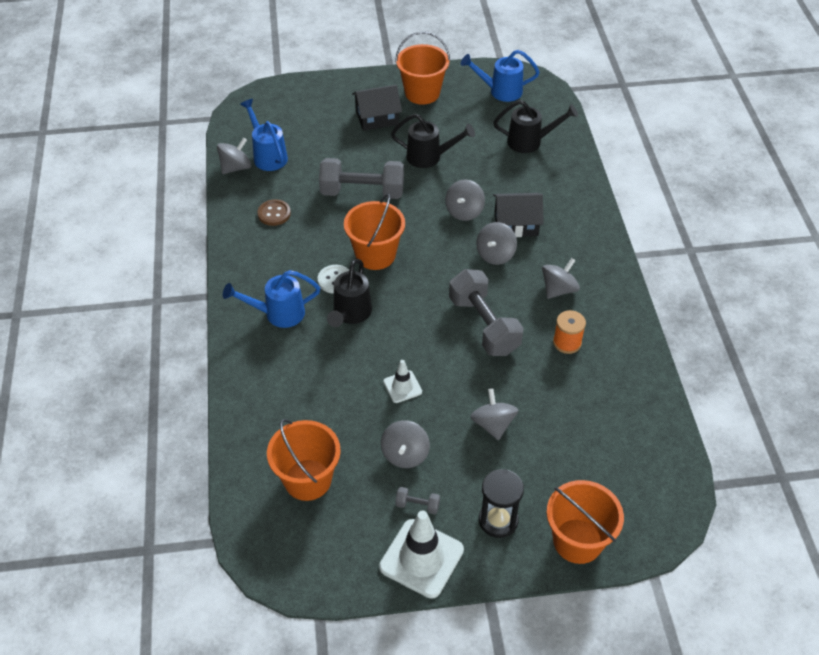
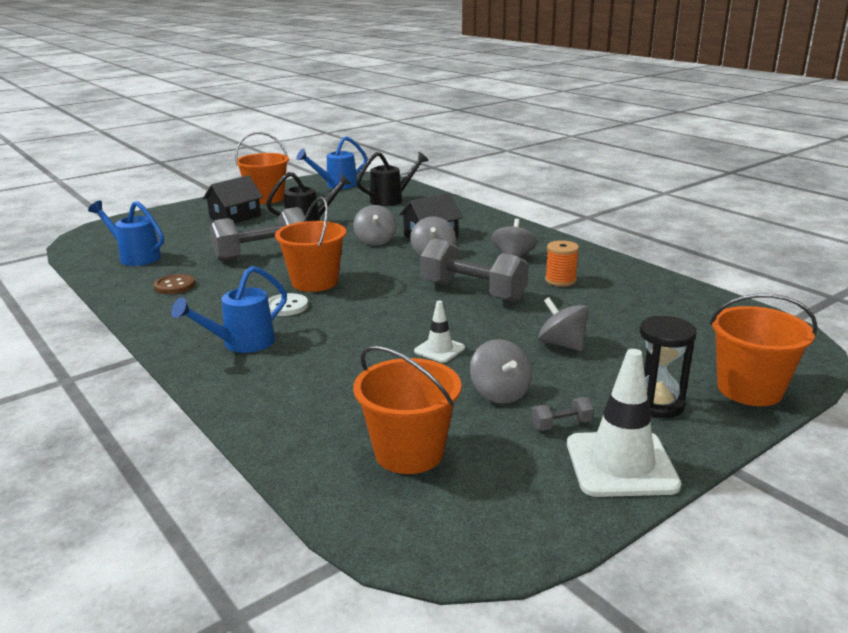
camera: 30 degrees left, 25 degrees down
grey spinning top [217,138,251,174] -> none
black watering can [327,259,372,327] -> none

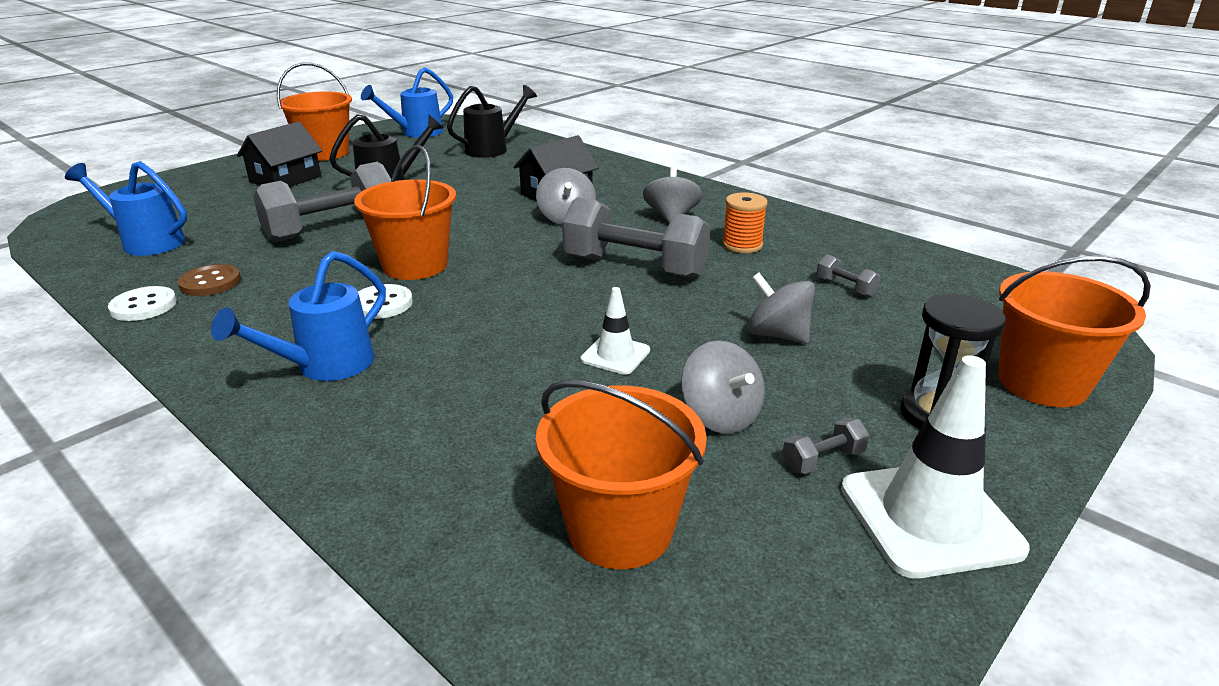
camera: 10 degrees left, 5 degrees up
grey spinning top [353,205,397,246] -> none
none -> white button [108,286,177,321]
none -> grey dumbbell [816,254,881,297]

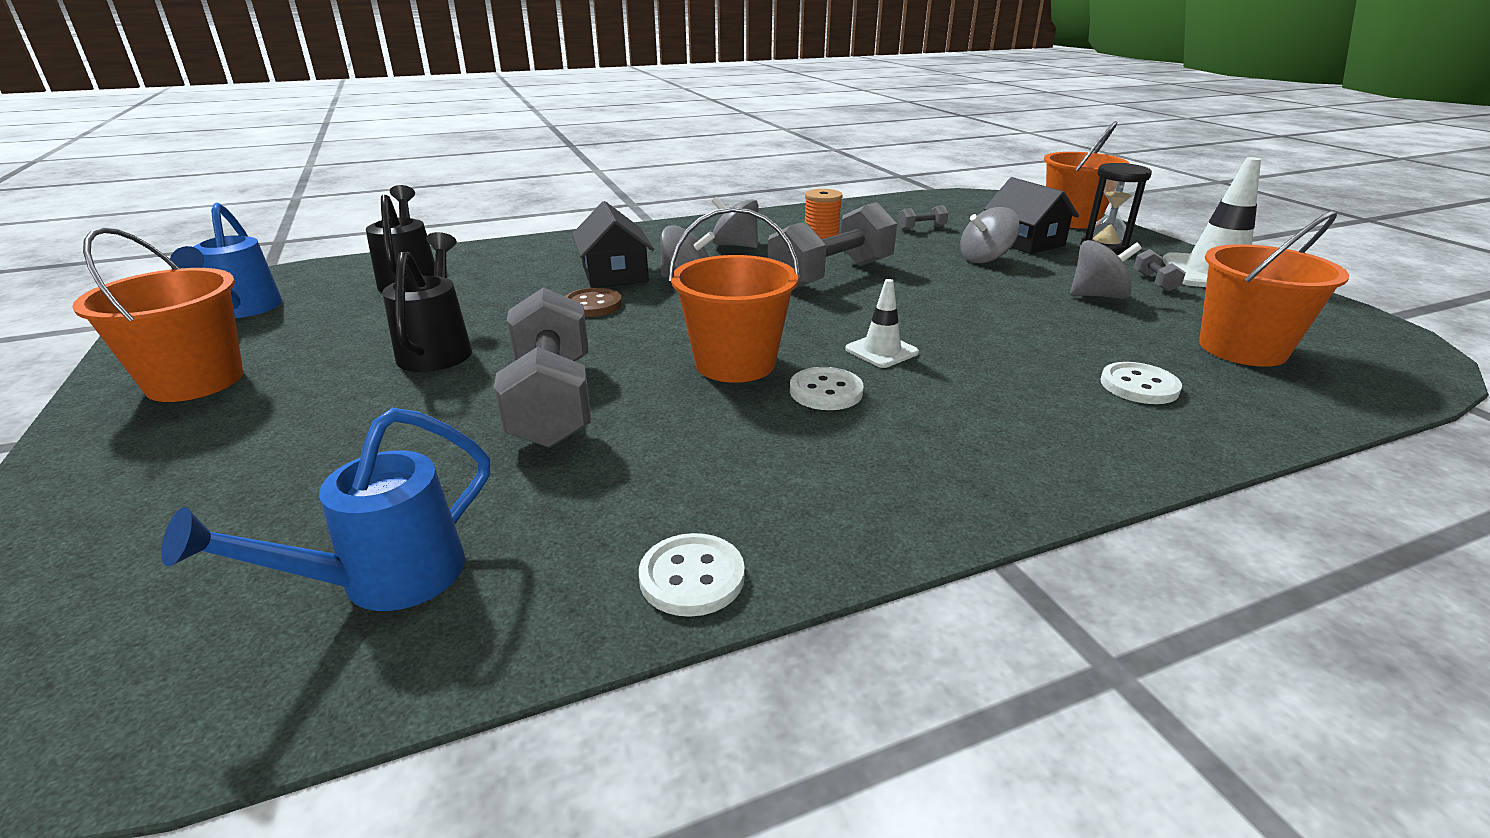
camera: 65 degrees left, 0 degrees up
brown button [178,264,241,296] -> brown button moved to [565,288,622,317]
blue watering can [211,251,386,381] -> none
black house [237,121,322,187] -> black house moved to [984,177,1079,254]
white traffic cone [581,287,650,375] -> white traffic cone moved to [845,279,919,368]
none -> white button [1101,362,1182,404]

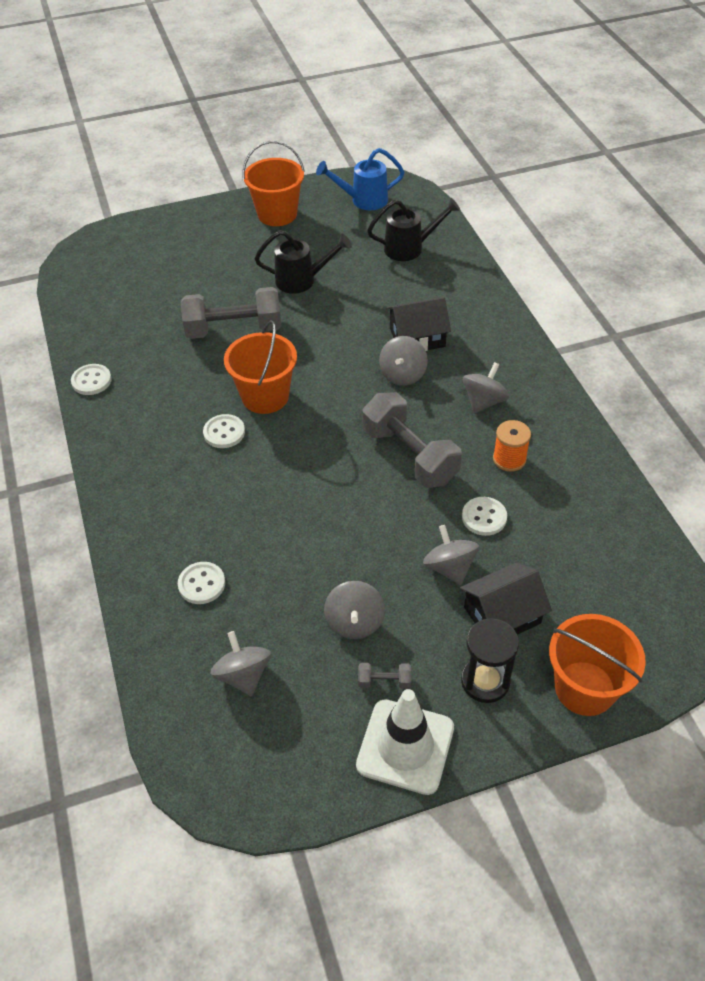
camera: 95 degrees right, 20 degrees up
blue watering can [161,408,490,611] -> none
brown button [565,288,622,317] -> none
white traffic cone [845,279,919,368] -> none
grey dumbbell [898,205,948,230] -> none
orange bucket [1199,211,1349,367] -> grey spinning top [210,631,271,696]
none -> white button [462,497,507,536]

